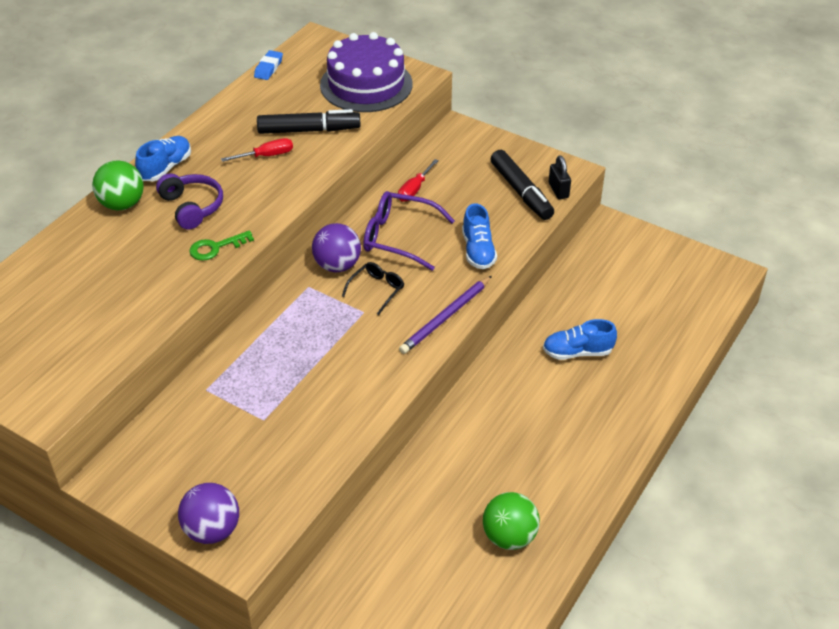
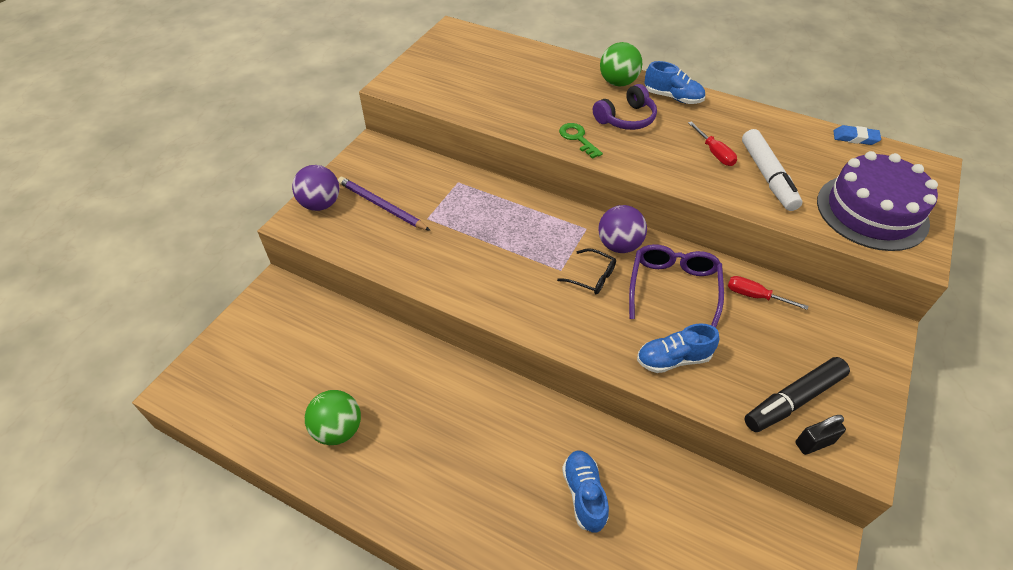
camera: 85 degrees right, 5 degrees up
black marker [257,109,361,134] -> white marker [742,129,803,211]
purple pencil [399,276,492,354] -> purple pencil moved to [338,177,431,231]

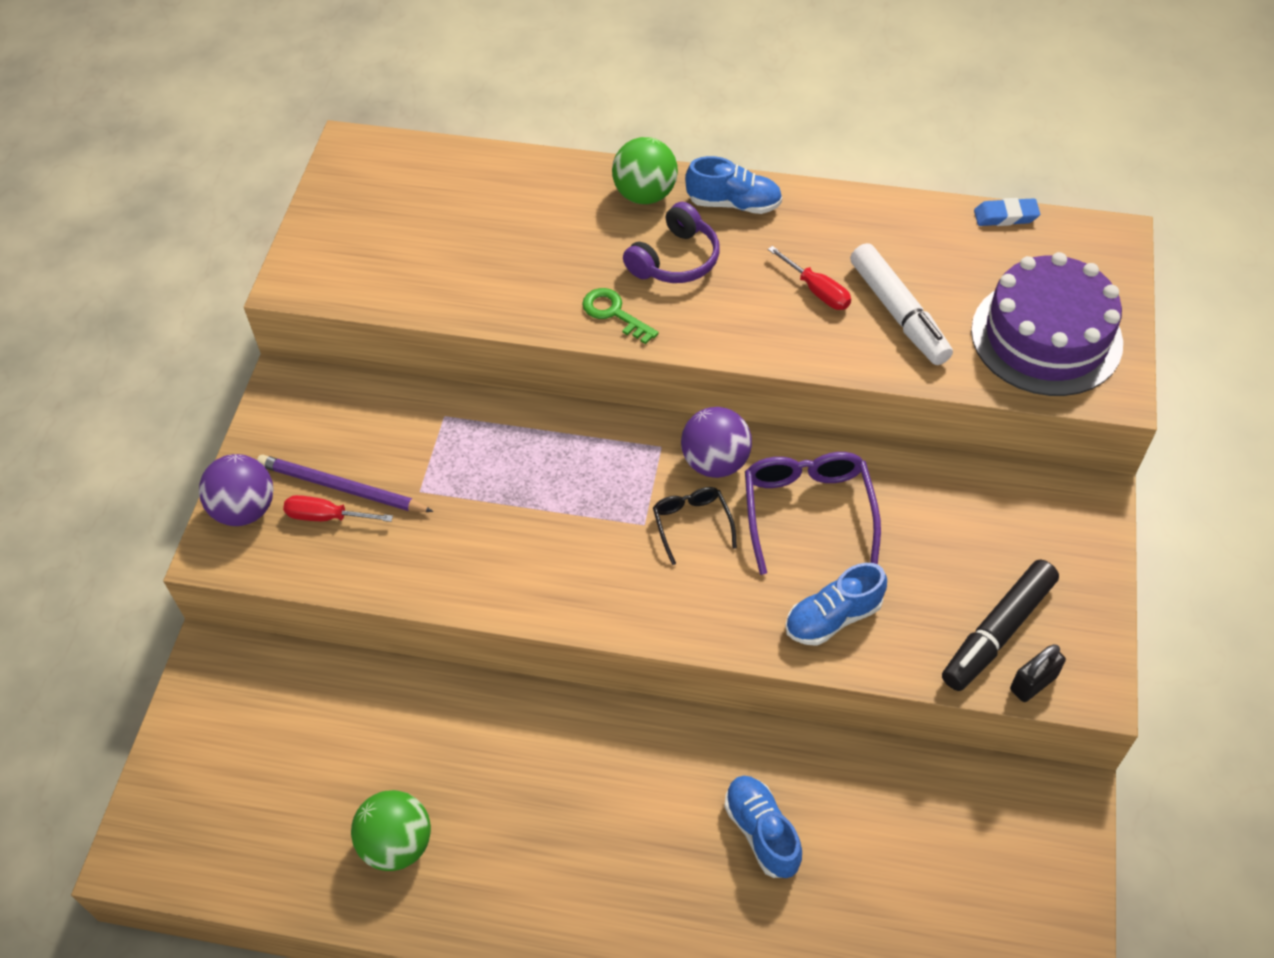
camera: 15 degrees left, 5 degrees up
black glasses [557,249,616,294] -> black glasses turned 120 degrees counterclockwise [653,487,737,565]
red screwdriver [728,276,808,310] -> red screwdriver moved to [283,495,393,522]

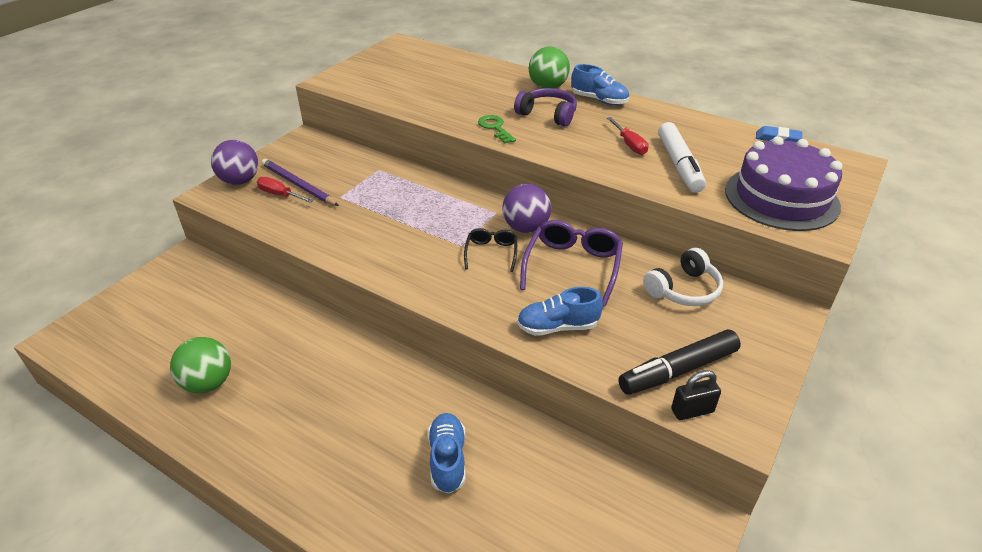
camera: 20 degrees right, 15 degrees down
purple headphones [623,202,720,283] -> purple headphones turned 120 degrees counterclockwise [514,88,577,127]
none -> white headphones [643,248,723,306]

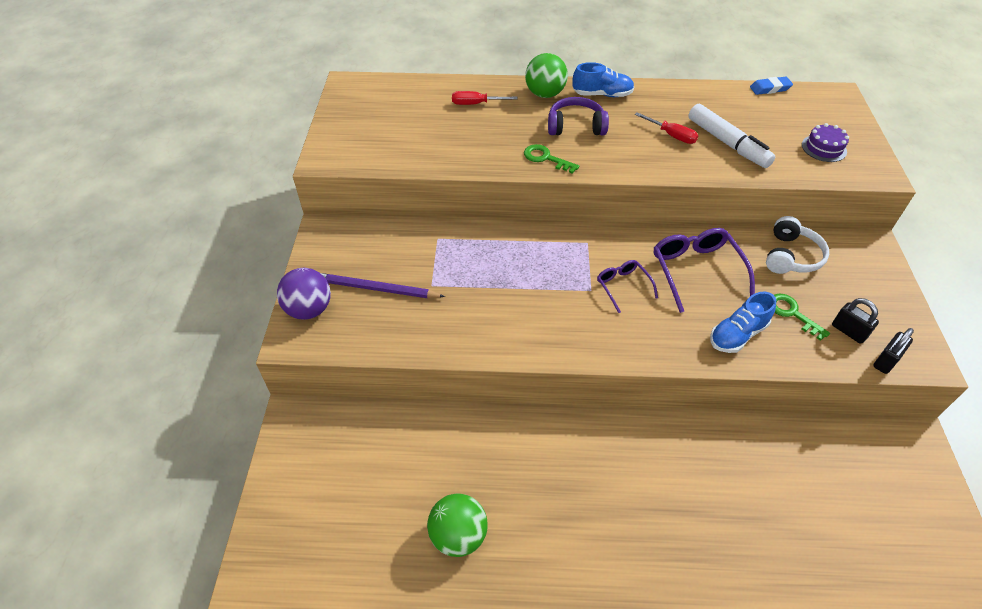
camera: 30 degrees left, 10 degrees up
red screwdriver [257,177,314,203] -> red screwdriver moved to [452,91,517,105]
blue shoe [427,413,465,494] -> none
black glasses [464,228,517,272] -> purple glasses [597,260,658,313]
purple ball [502,184,551,233] -> none
black marker [618,329,741,395] -> black padlock [832,298,879,344]
purple cake [725,136,842,231] -> purple cake [802,123,849,162], size x0.45
none -> green key [774,293,830,341]

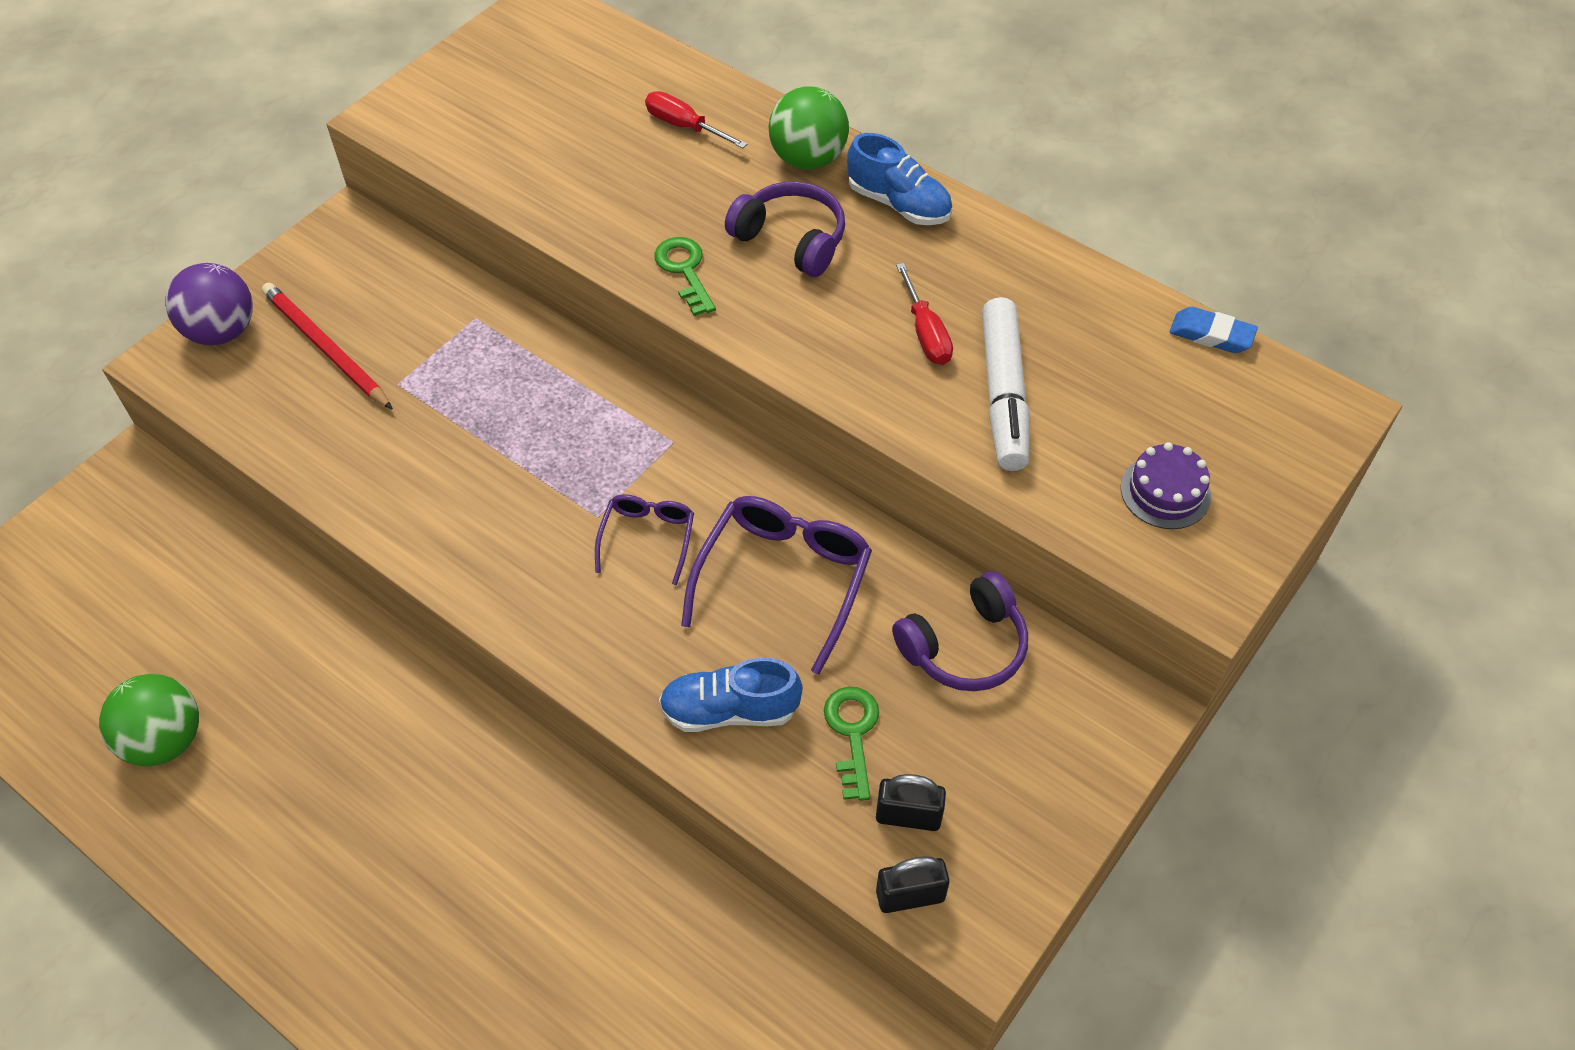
camera: 35 degrees right, 5 degrees up
purple pencil [320,273,445,298] -> red pencil [262,283,393,410]
white headphones [766,216,829,274] -> purple headphones [892,571,1028,691]
black padlock [832,298,879,344] -> black padlock turned 75 degrees counterclockwise [876,774,946,831]

